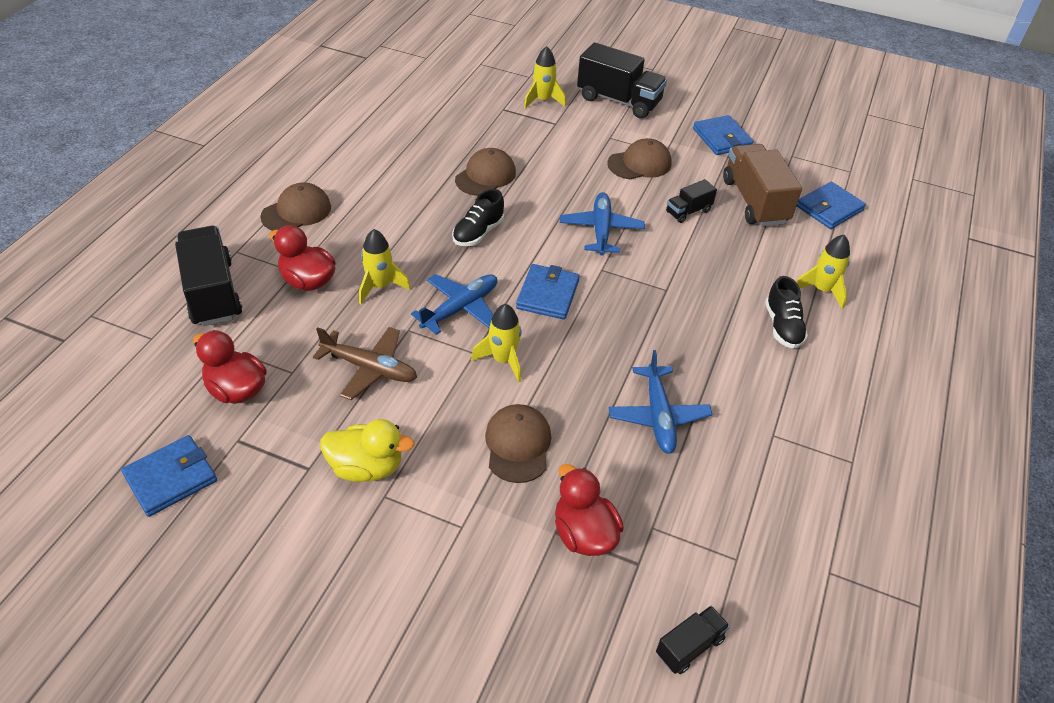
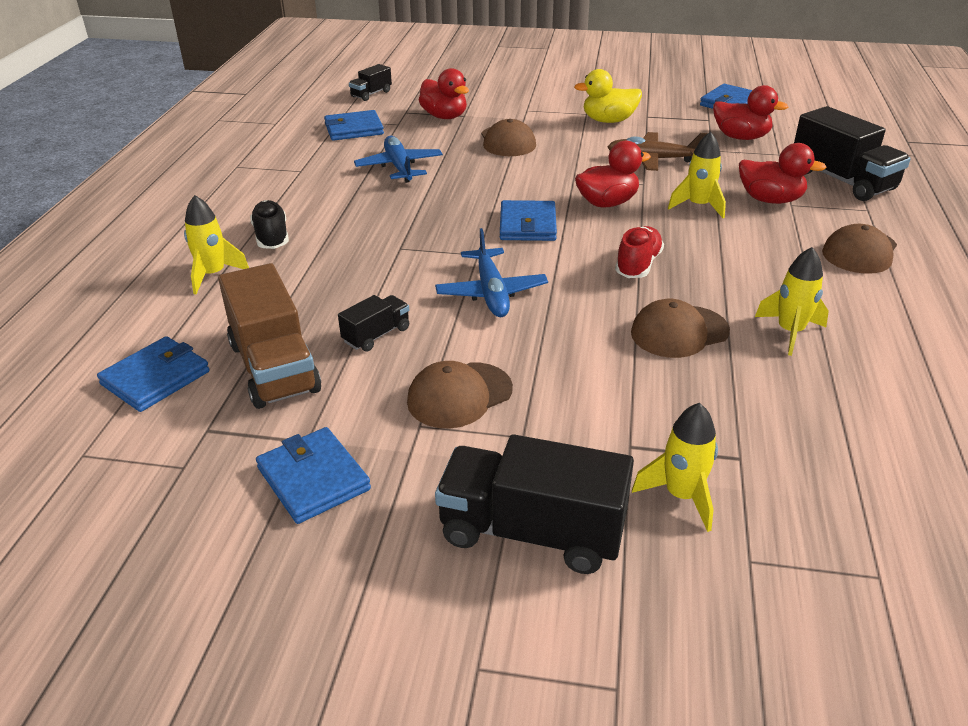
camera: 170 degrees right, 10 degrees down
blue plane [411,274,497,335] -> red duck [575,140,651,208]
black shoe [452,189,504,246] -> red shoe [615,226,664,278]
brown cap [455,148,516,196] -> brown cap turned 45 degrees clockwise [631,299,730,358]
yellow rocket [471,304,522,382] -> yellow rocket moved to [755,247,829,356]
none -> blue wallet [324,110,384,141]

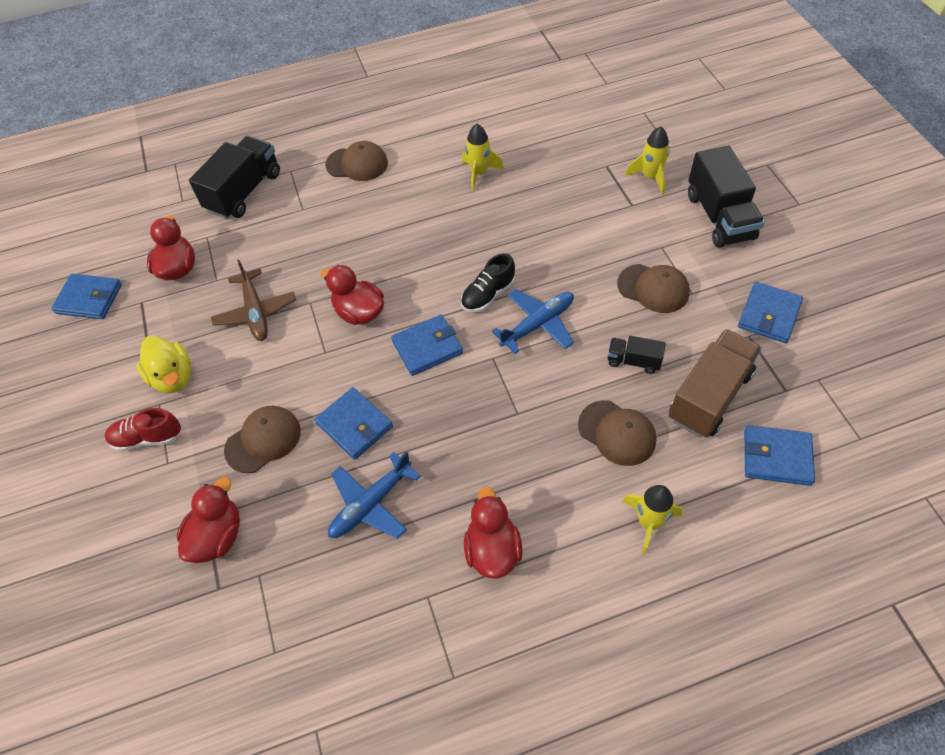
camera: 115 degrees left, 20 degrees up
black shoe [250,200,289,249] -> black shoe moved to [461,253,515,313]
blue wallet [324,110,384,141] -> blue wallet moved to [315,387,393,460]
black truck [349,64,392,101] -> none
red shoe [615,226,664,278] -> red shoe moved to [105,408,181,452]
brown cap [631,299,730,358] -> brown cap moved to [578,400,656,466]
yellow rocket [668,132,726,218] -> none
red duck [739,143,827,204] -> red duck moved to [464,486,523,579]

